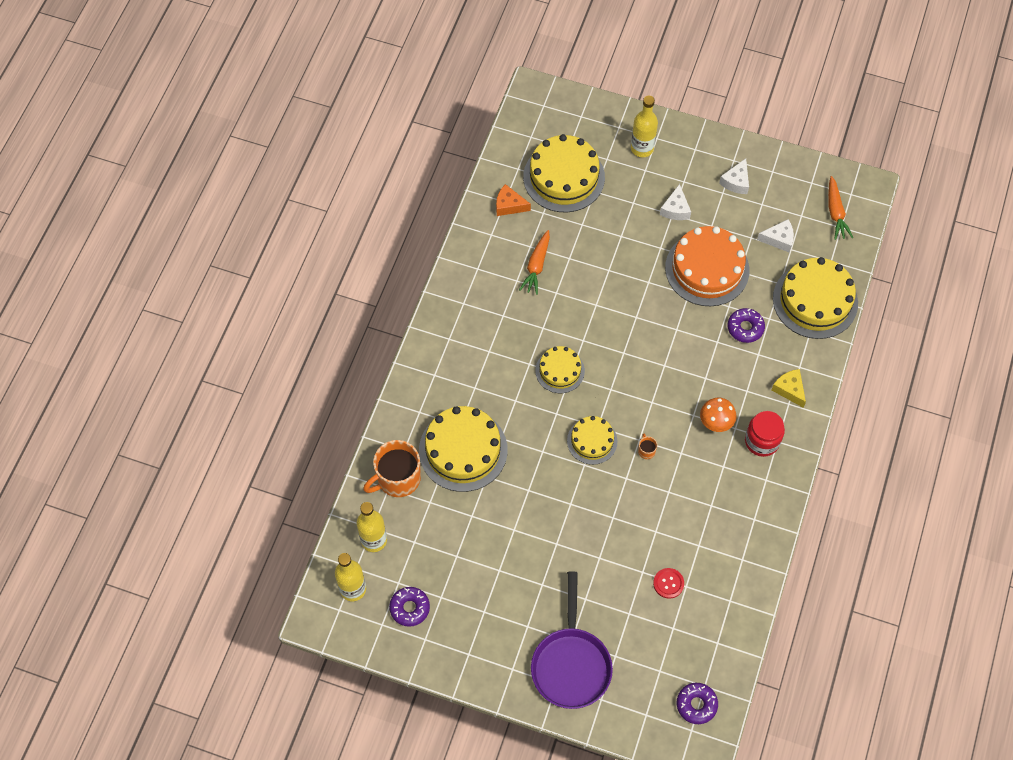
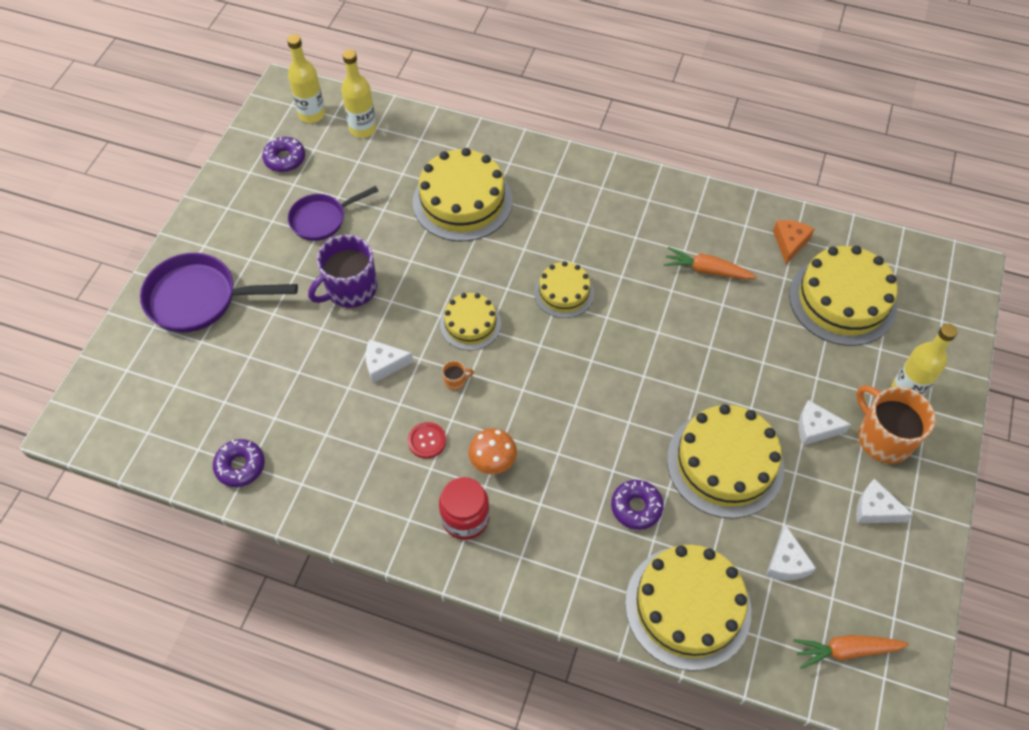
camera: 90 degrees right, 5 degrees down
orange mug [363,440,421,497] -> orange mug moved to [856,385,935,464]
red button [653,568,684,599] -> red button moved to [408,422,446,459]
orange cake [665,226,749,306] -> yellow cake [667,404,784,518]
purple donut [677,683,718,724] -> purple donut moved to [213,439,265,487]
yellow cheese [772,369,806,408] -> none
none -> purple pan [288,186,378,241]
none -> purple mug [308,235,377,308]
none -> white cheese [365,339,413,383]

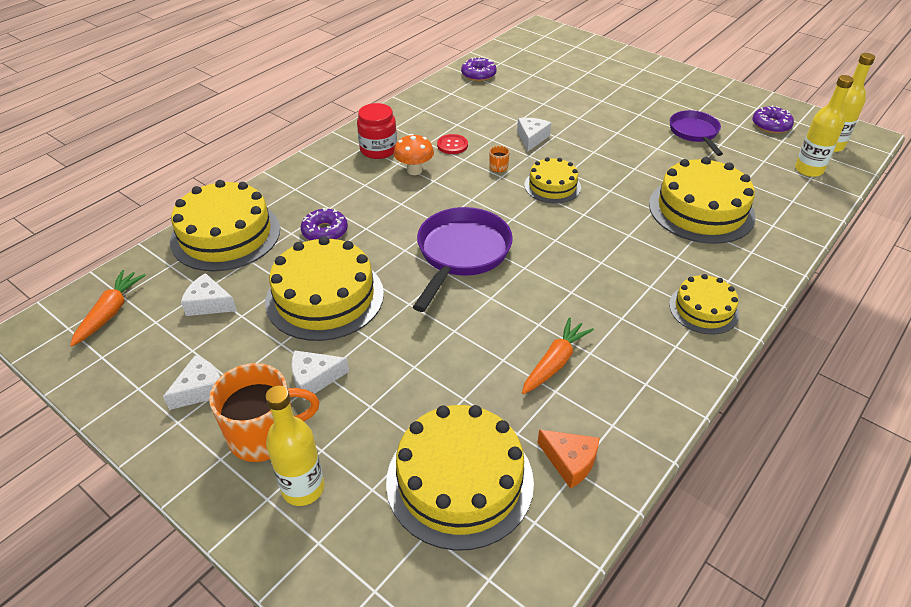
camera: 110 degrees right, 15 degrees down
purple pan [140,253,298,332] -> purple pan moved to [413,207,513,312]
purple mug [308,235,377,308] -> none
yellow cake [534,261,594,318] -> yellow cake moved to [669,274,739,335]
white cheese [798,400,852,445] -> white cheese turned 135 degrees counterclockwise [291,350,349,400]

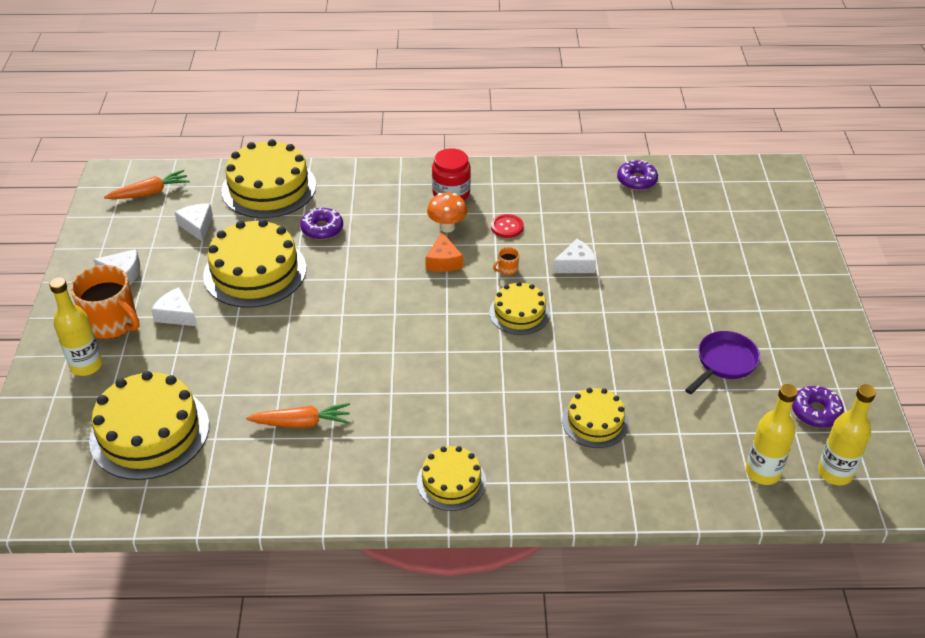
camera: 50 degrees right, 0 degrees up
purple pan [413,207,513,312] -> none
orange cheese [537,429,600,489] -> orange cheese moved to [425,232,463,272]
yellow cake [649,157,756,244] -> yellow cake [562,388,629,448], size x0.57

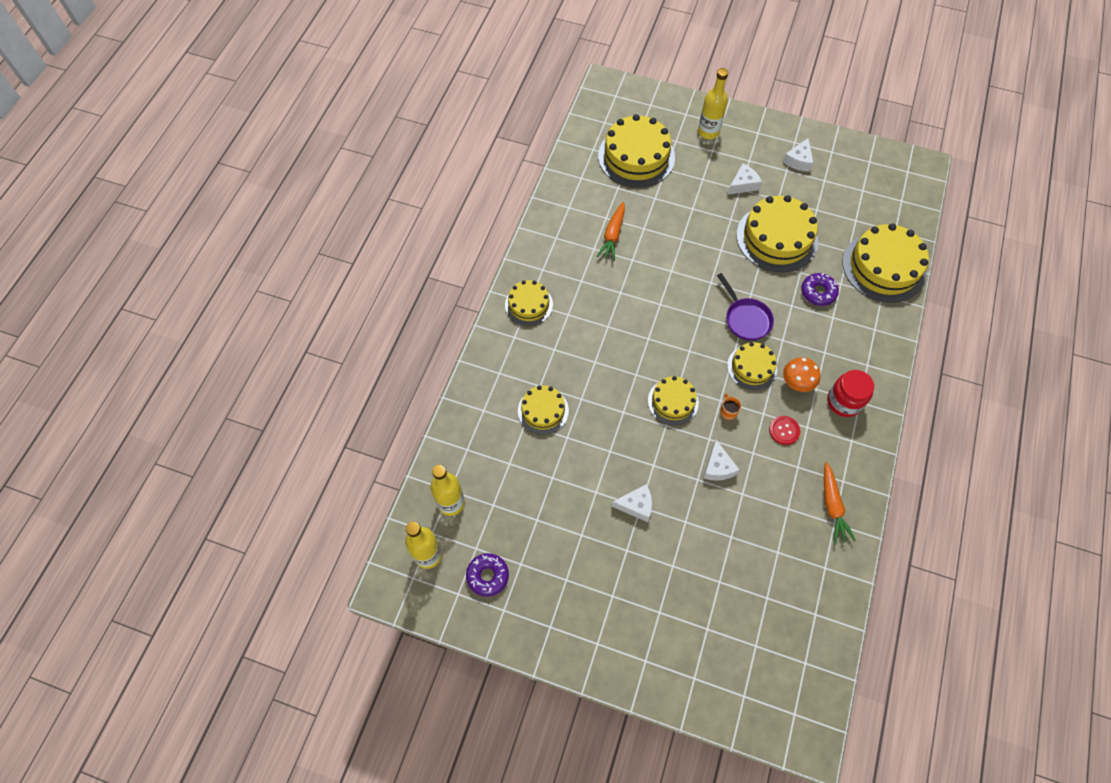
camera: 110 degrees right, 20 degrees up
orange mug [70,265,140,339] -> none
orange carrot [104,170,189,199] -> orange carrot moved to [824,462,856,544]
white cheese [175,204,213,242] -> white cheese moved to [611,484,652,522]
orange cheese [425,232,463,272] -> yellow cake [727,342,777,390]
purple donut [617,160,658,190] -> none
purple pan [685,331,760,394] -> purple pan moved to [717,273,774,341]

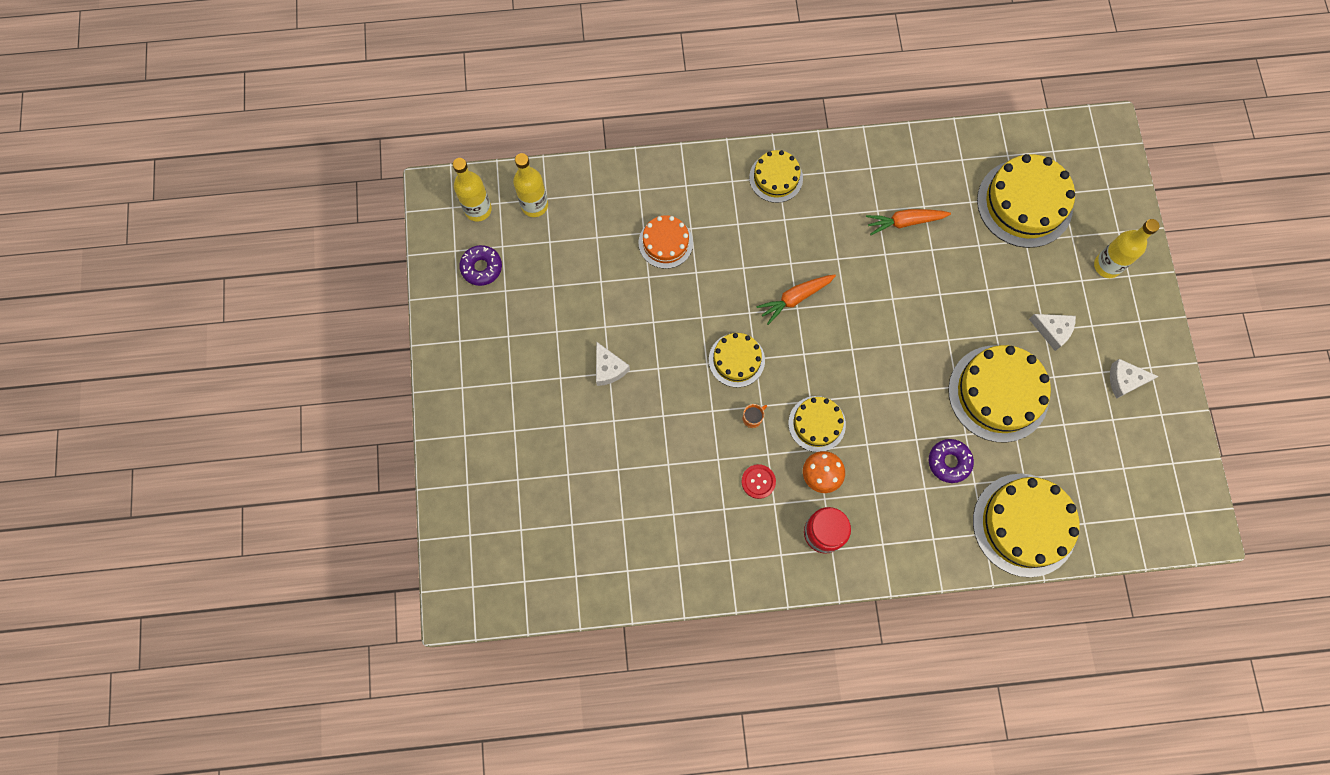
camera: 65 degrees right, 10 degrees up
yellow cake [518,385,569,435] -> orange cake [638,215,693,269]
white cheese [703,440,739,481] -> none
purple pan [717,273,774,341] -> none
orange carrot [824,462,856,544] -> orange carrot moved to [756,274,836,325]

